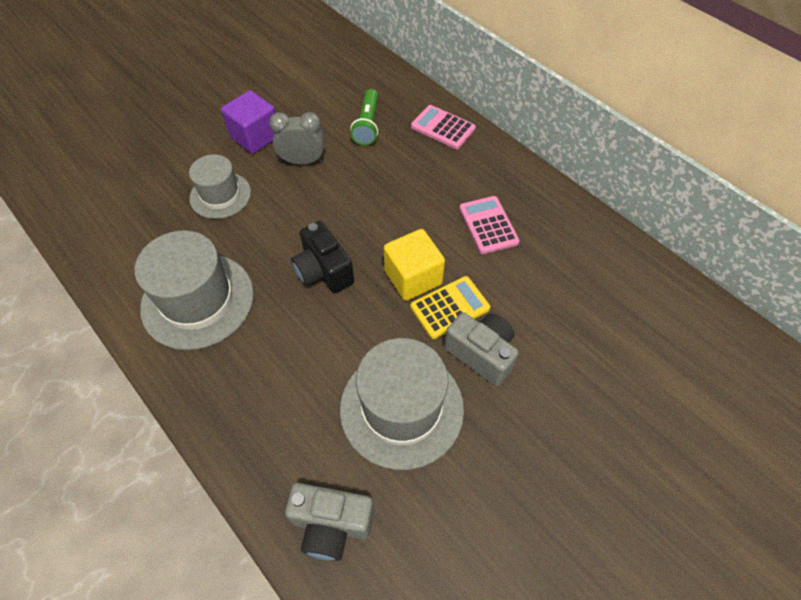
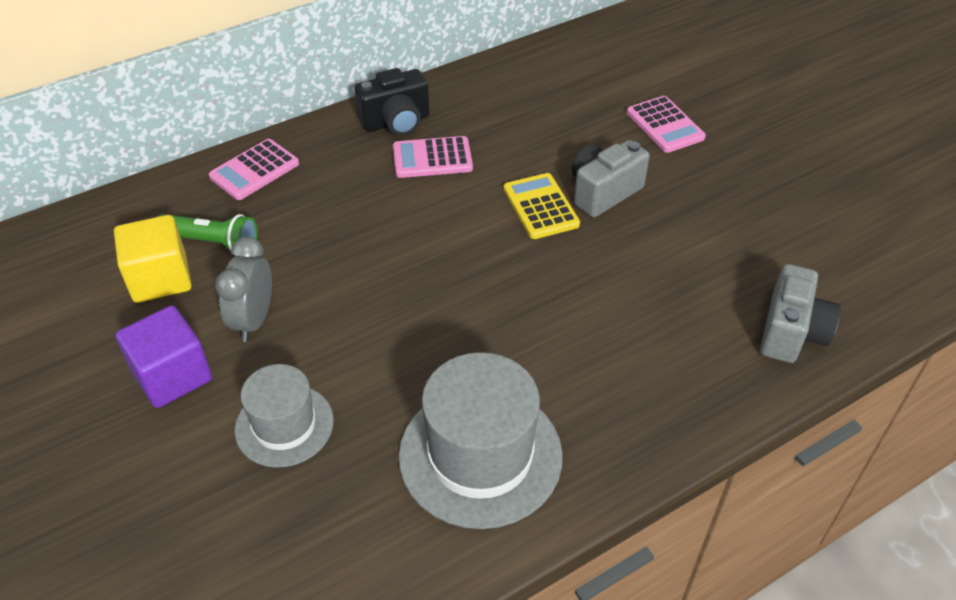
camera: 80 degrees left, 10 degrees down
black camera [291,221,354,293] -> black camera moved to [355,68,429,136]
grey hat [340,338,464,470] -> none
yellow cube [384,229,445,301] -> yellow cube moved to [114,215,192,303]
none -> pink calculator [627,96,706,153]

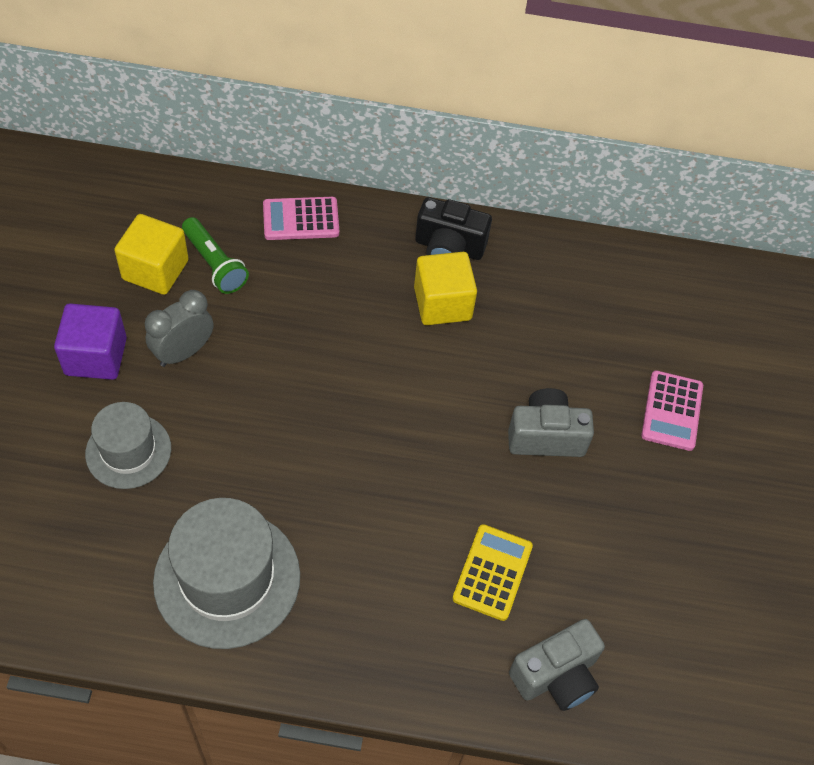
camera: 35 degrees right, 10 degrees up
pink calculator [393,136,473,178] -> yellow cube [414,252,477,325]
yellow calculator [504,173,580,239] -> yellow calculator moved to [452,524,533,621]

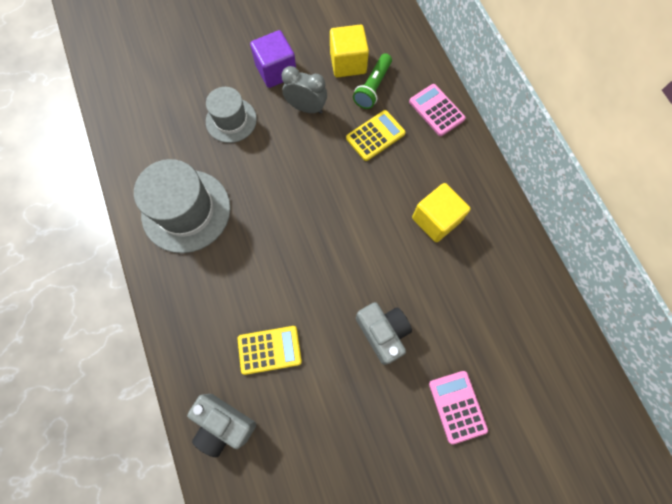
camera: 65 degrees right, 15 degrees up
black camera [415,197,492,260] -> none
pink calculator [641,370,703,451] -> pink calculator turned 90 degrees clockwise [429,371,488,445]
none -> yellow calculator [346,110,406,161]

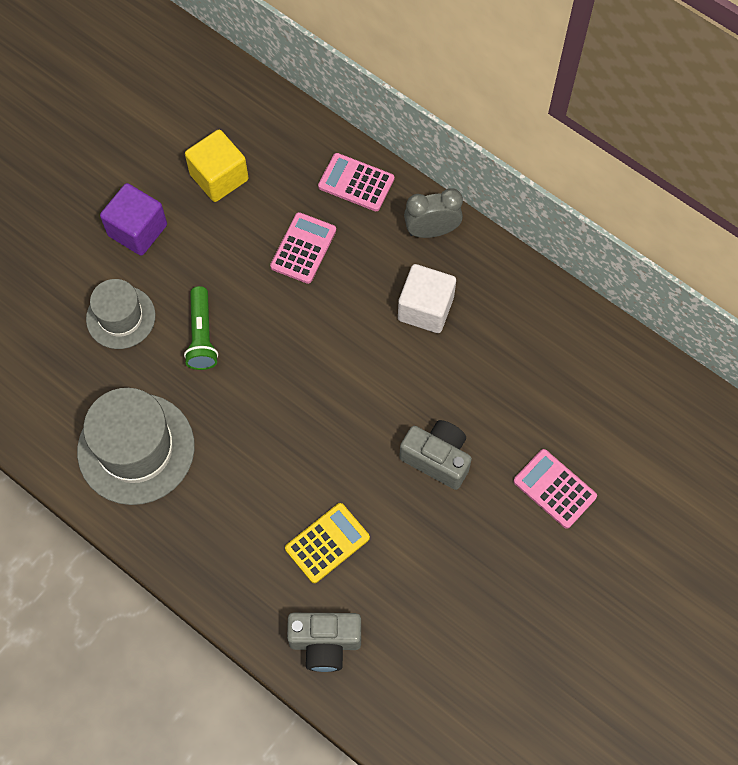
camera: 30 degrees left, 5 degrees down
grey clock [282,66,327,114] -> grey clock moved to [404,188,463,238]
yellow calculator [346,110,406,161] -> pink calculator [270,212,336,284]
green flashlight [353,53,392,109] -> green flashlight moved to [184,286,218,370]
yellow cube [412,183,471,242] -> white cube [398,264,456,333]

